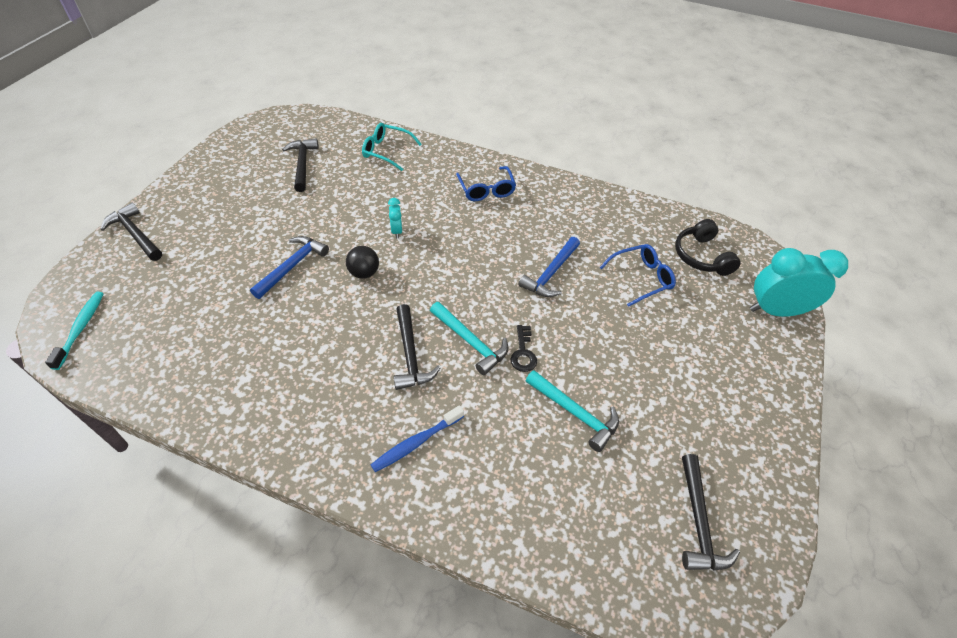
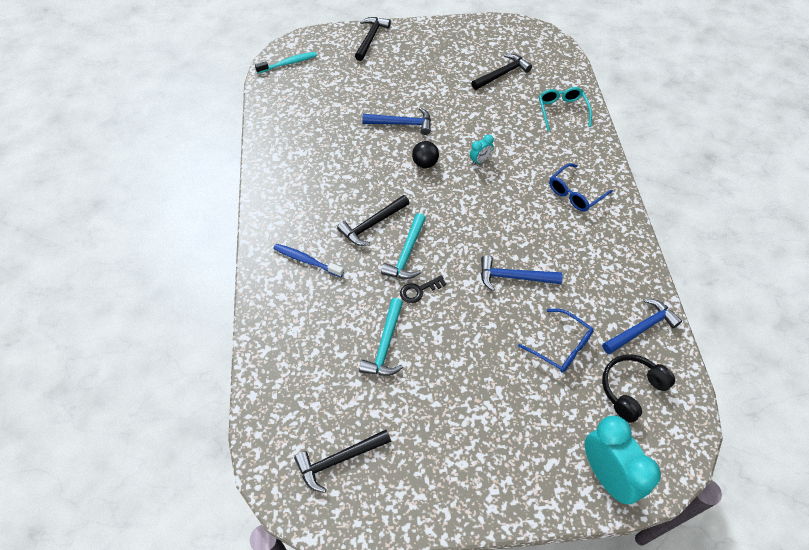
camera: 65 degrees right, 5 degrees up
none -> blue hammer [602,299,682,354]

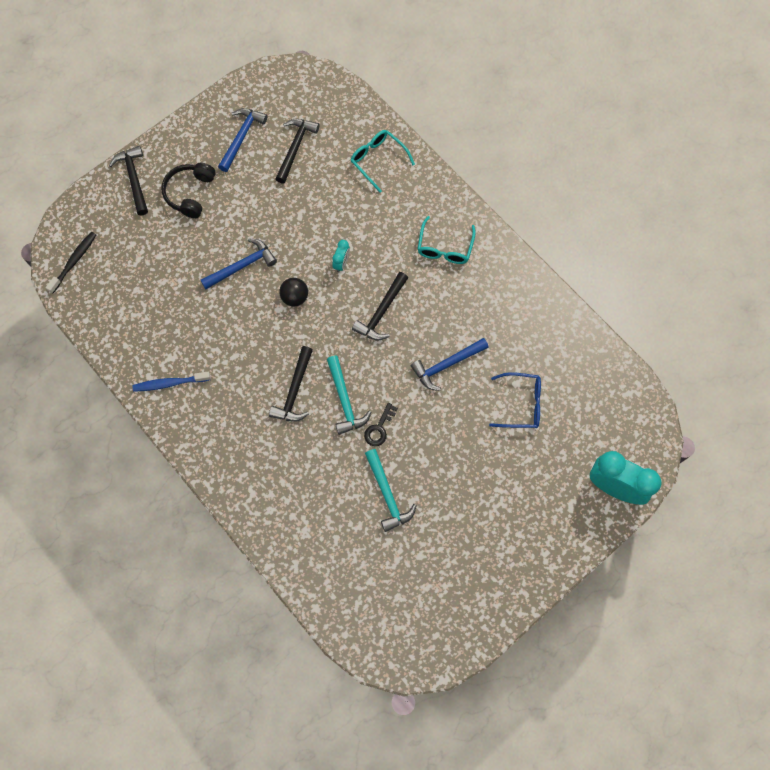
camera: 35 degrees left, 15 degrees up
turquoise toothbrush [255,52,317,74] -> black toothbrush [46,232,96,293]
blue toothbrush [273,244,344,277] -> blue toothbrush moved to [132,372,211,392]
black hammer [294,430,391,493] -> black hammer moved to [352,272,408,341]
blue glasses [549,163,613,212] -> turquoise glasses [418,216,476,264]
blue hammer [602,299,682,354] -> blue hammer moved to [218,108,268,172]
black headphones [602,354,675,423] -> black headphones moved to [161,163,216,218]

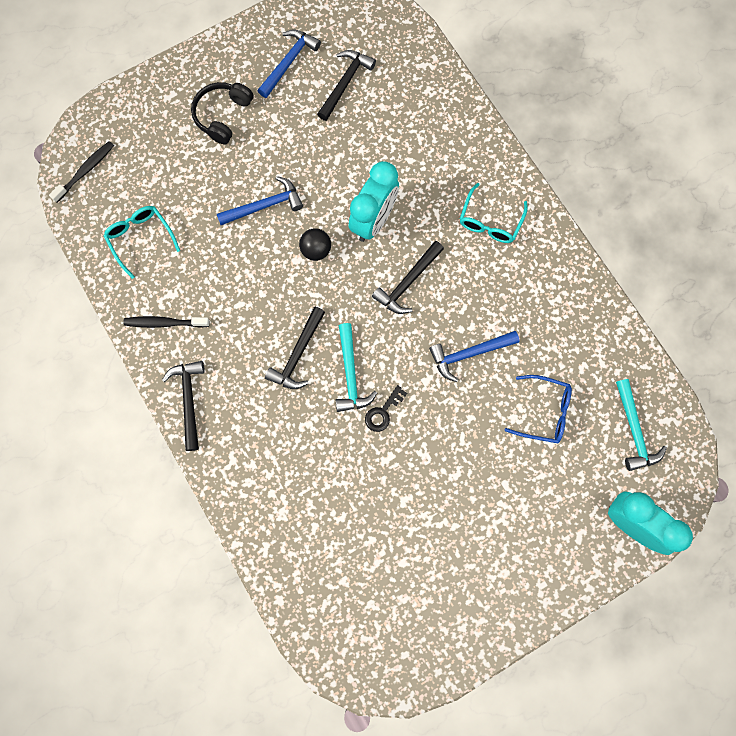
camera: 10 degrees right, 5 degrees up
black hammer [109,146,148,215] -> black hammer moved to [162,361,204,451]
blue toothbrush [132,372,211,392] -> black toothbrush [123,316,209,328]
turquoise clock [332,240,350,273] -> turquoise clock [349,161,399,242], size x2.19
turquoise glasses [350,130,415,193] -> turquoise glasses moved to [103,206,180,279]
turquoise hammer [365,449,417,532] -> turquoise hammer moved to [616,379,667,471]

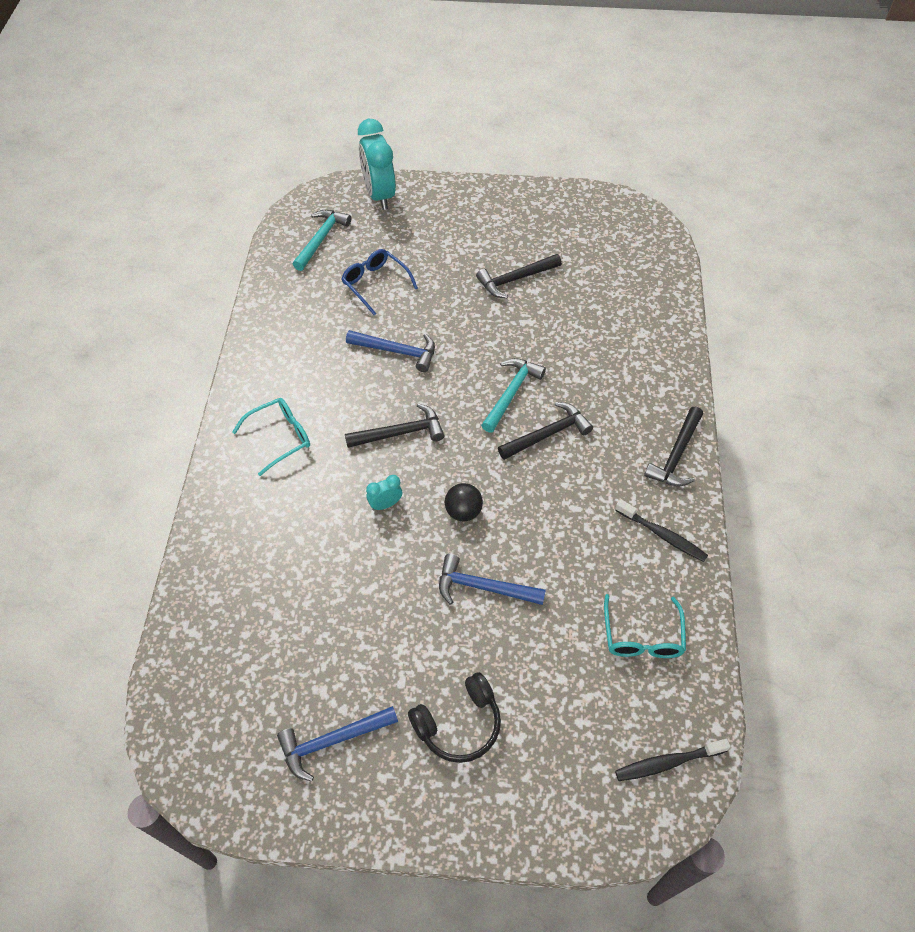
camera: 145 degrees left, 20 degrees down
black hammer [317,50,376,121] -> black hammer moved to [476,254,562,298]
turquoise clock [349,161,399,242] -> turquoise clock [366,475,402,510], size x0.46
black key [365,385,407,432] -> none

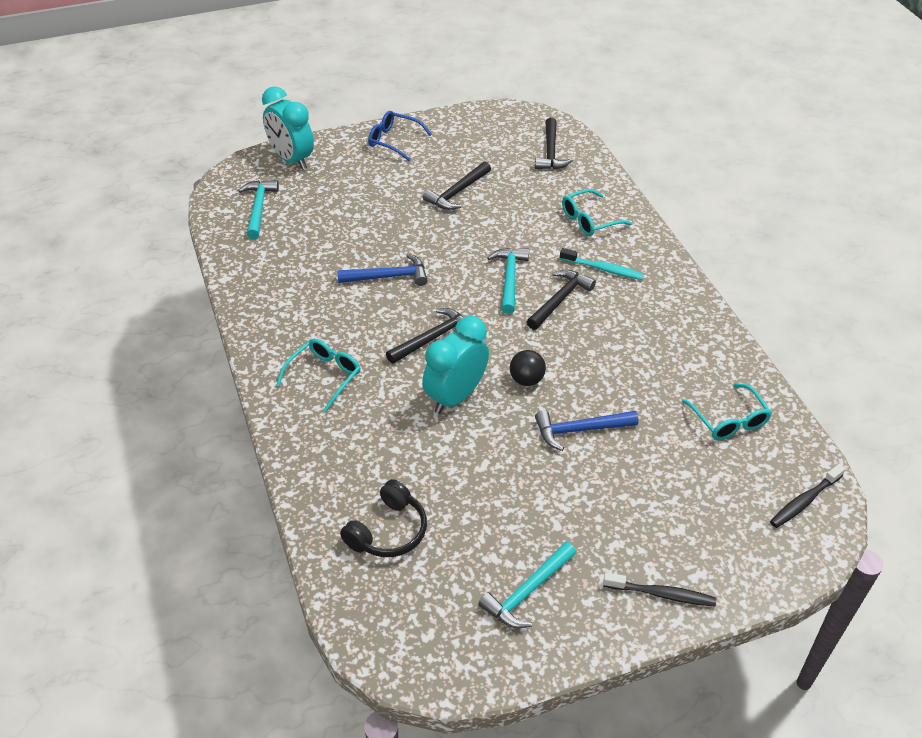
camera: 25 degrees left, 10 degrees down
blue hammer [277,706,398,782] -> turquoise hammer [479,542,576,628]
blue glasses [341,249,418,315] -> blue glasses moved to [368,111,432,161]
turquoise clock [366,475,402,510] -> turquoise clock [422,316,489,414], size x2.19
black headphones [408,672,501,763] -> black headphones moved to [340,479,427,557]
black toothbrush [615,499,708,562] -> black toothbrush moved to [603,572,716,607]
black hammer [644,407,703,486] -> black hammer moved to [535,118,573,169]
none -> turquoise toothbrush [560,248,644,280]
none -> turquoise glasses [562,189,632,236]

